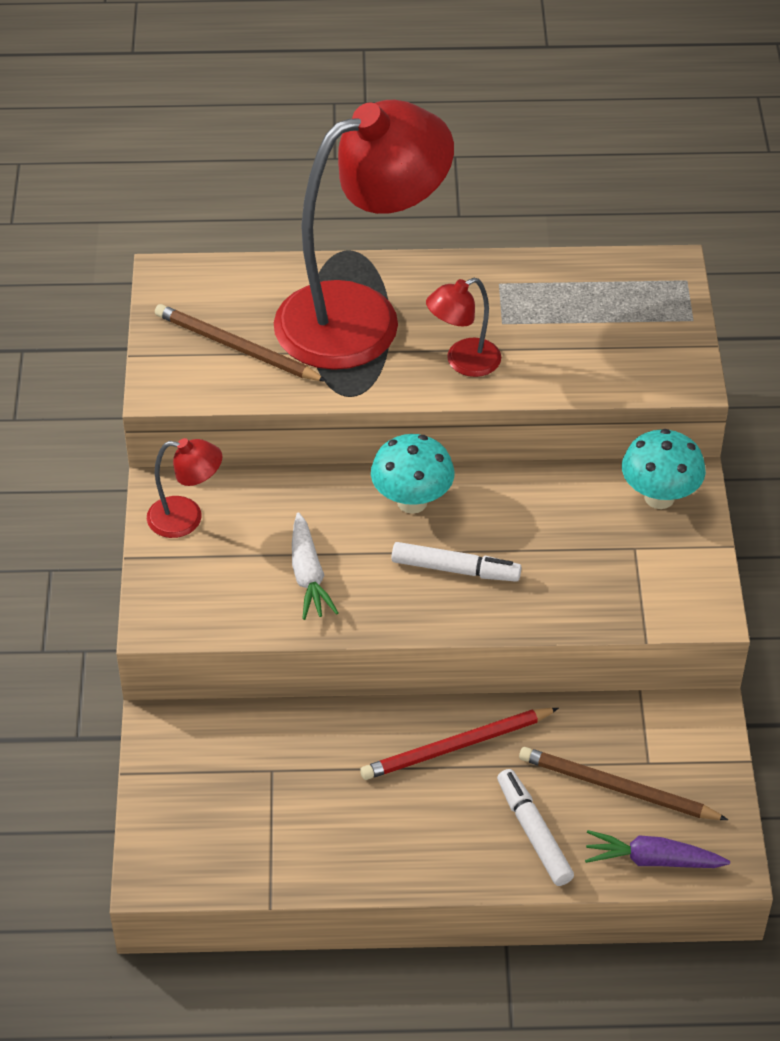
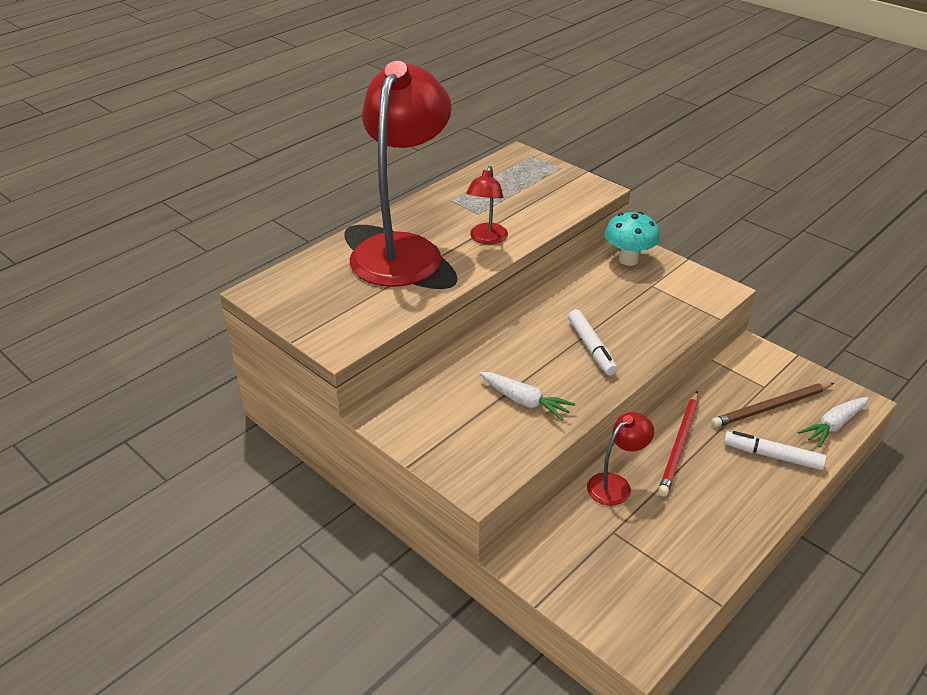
camera: 45 degrees left, 10 degrees down
red lamp [147,438,222,538] -> red lamp moved to [587,412,654,506]
brown pencil [155,304,327,382] -> none
turquoise mushroom [371,434,455,514] -> none
white marker [391,542,521,582] -> white marker turned 105 degrees clockwise [568,309,618,375]
purple carrot [585,830,730,868] -> white carrot [798,397,869,447]

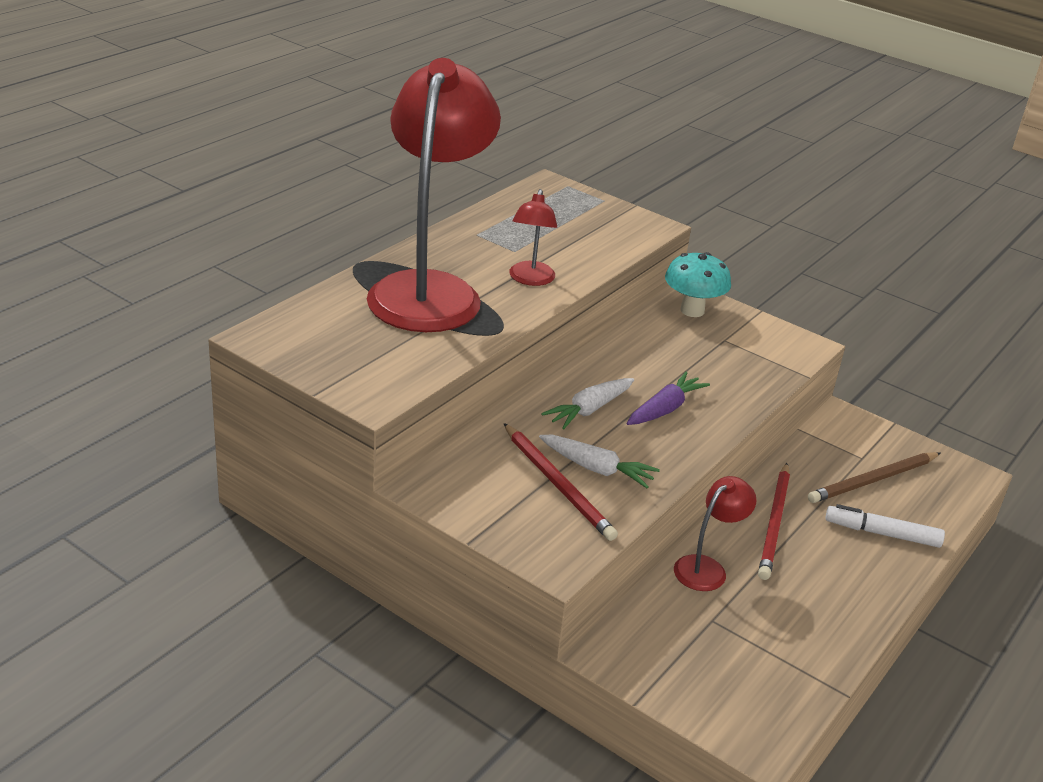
camera: 10 degrees left, 5 degrees down
white marker [568,309,618,375] -> purple carrot [627,372,710,425]
white carrot [798,397,869,447] -> white carrot moved to [541,378,634,429]
none -> red pencil [504,423,618,541]

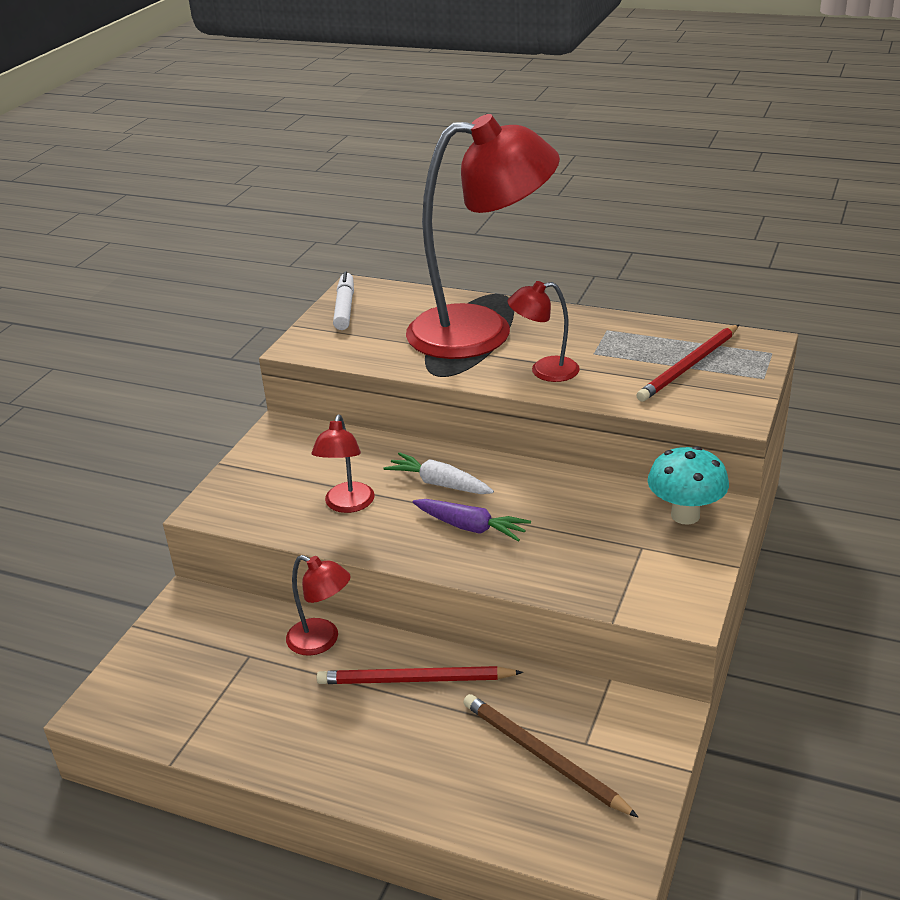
camera: 80 degrees right, 0 degrees up
red pencil [504,423,618,541] -> red pencil moved to [636,324,739,401]
white carrot [539,435,660,488] -> red lamp [311,414,375,513]
white marker [825,504,945,548] -> white marker moved to [333,271,354,330]

